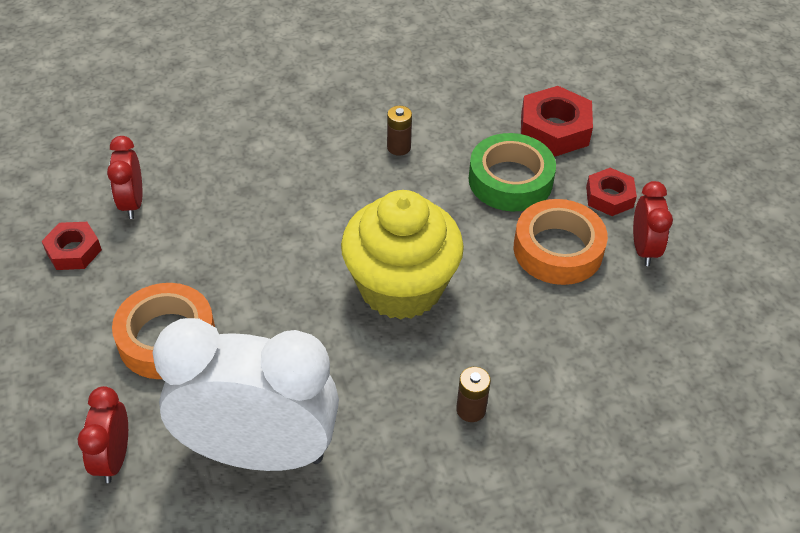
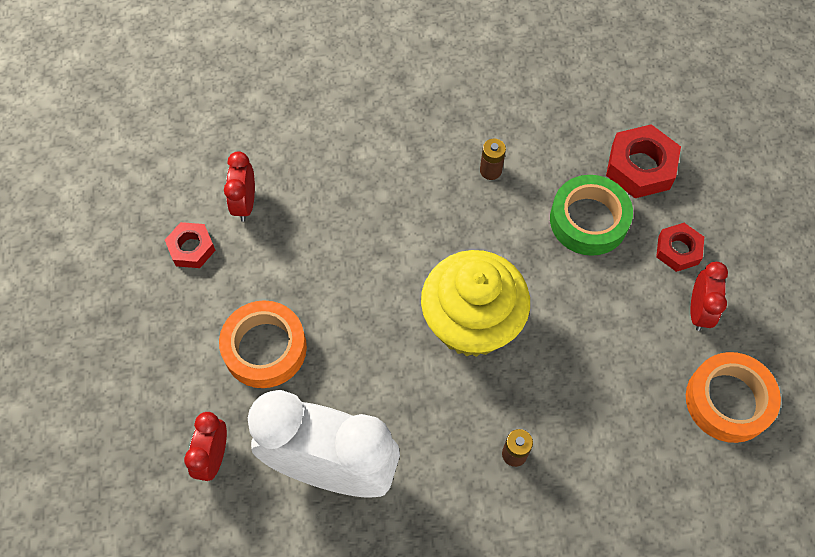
camera: 10 degrees right, 15 degrees up
orange tape [514,199,608,285] -> orange tape moved to [686,352,781,443]

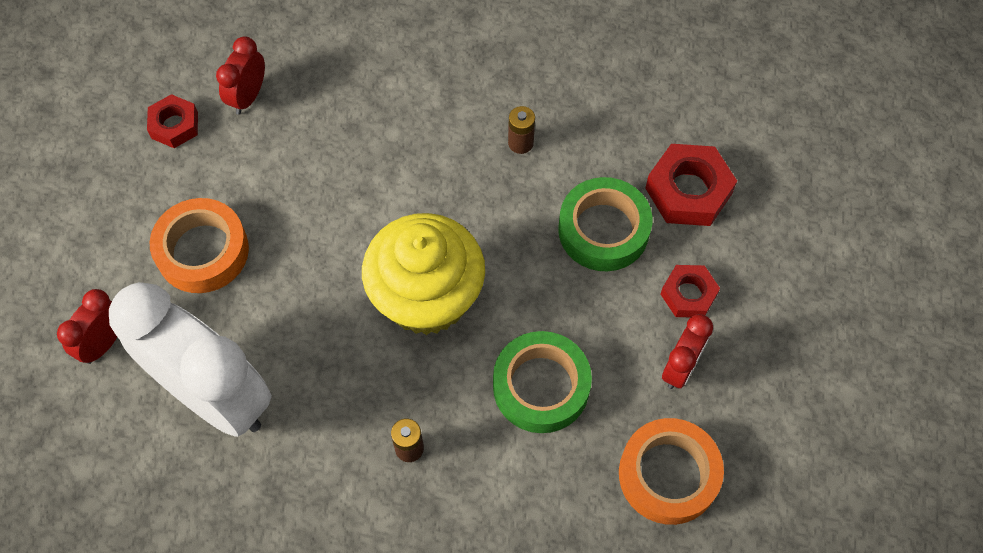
camera: 20 degrees right, 0 degrees up
none -> green tape [493,331,592,433]

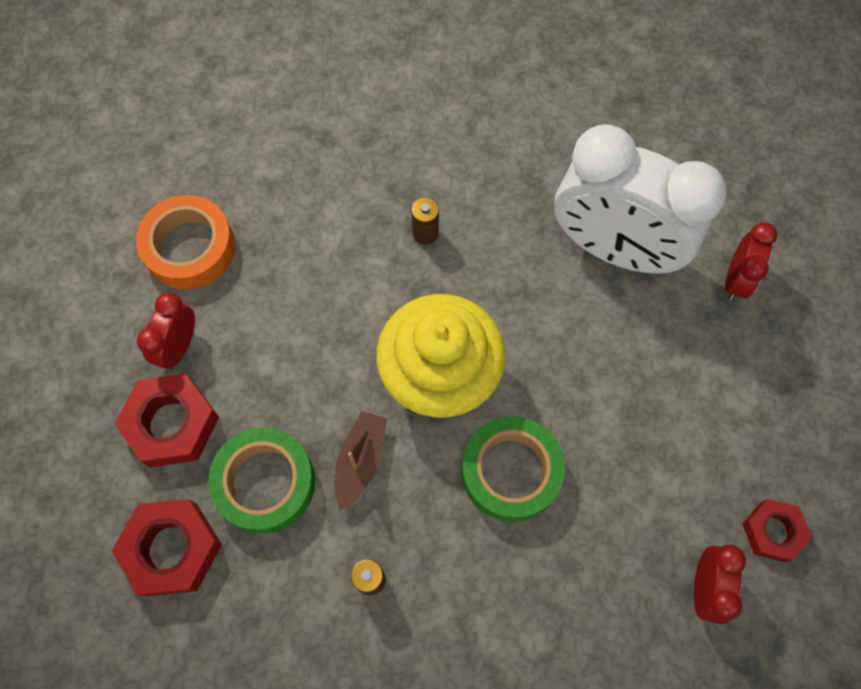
camera: 170 degrees right, 5 degrees up
orange tape [150,198,249,293] -> none
green tape [493,331,592,433] -> green tape moved to [462,416,565,522]
red nut [661,265,720,317] -> red nut [114,373,219,467], size x1.60
none -> brown boat [335,411,387,510]

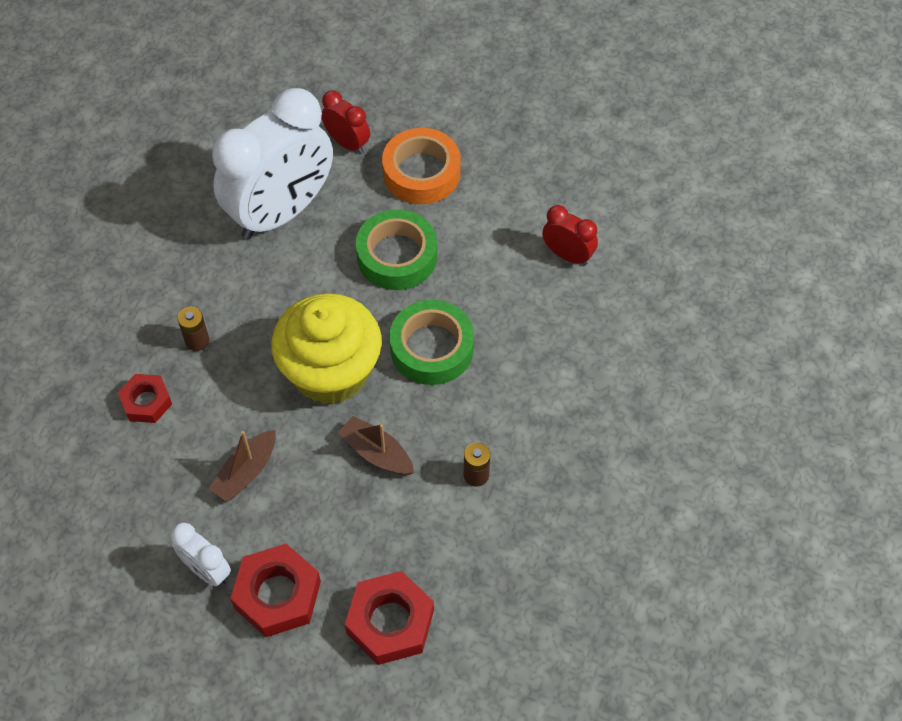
camera: 70 degrees left, 10 degrees down
orange tape [136,195,235,290] -> orange tape moved to [382,128,460,204]
red clock [137,293,195,369] -> white clock [171,523,231,586]
green tape [208,427,315,534] -> green tape moved to [356,209,437,290]
red nut [742,499,812,562] -> red nut moved to [118,374,172,423]
none -> brown boat [209,430,276,502]

